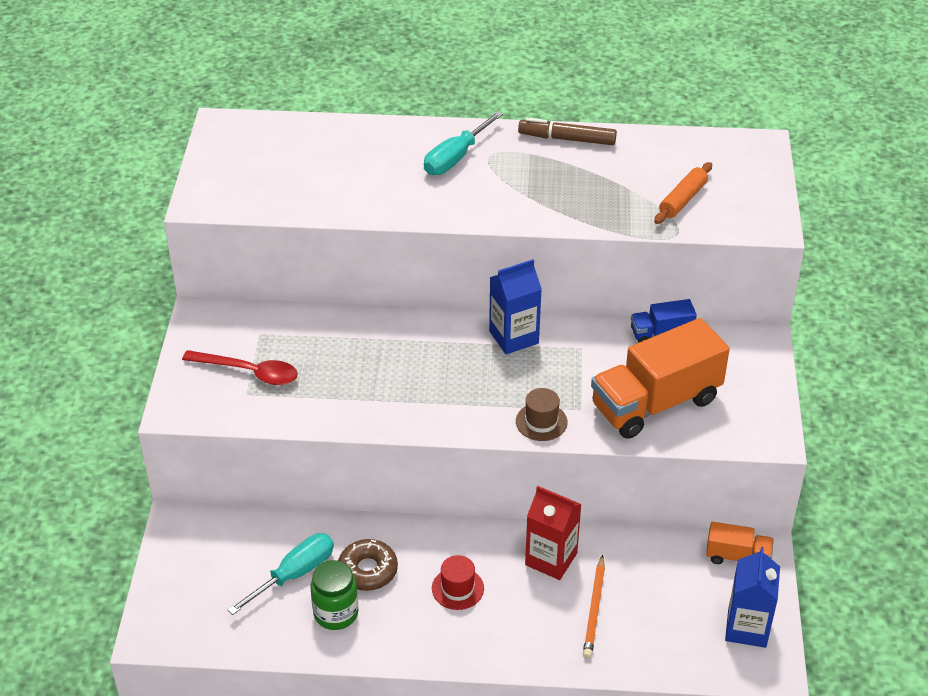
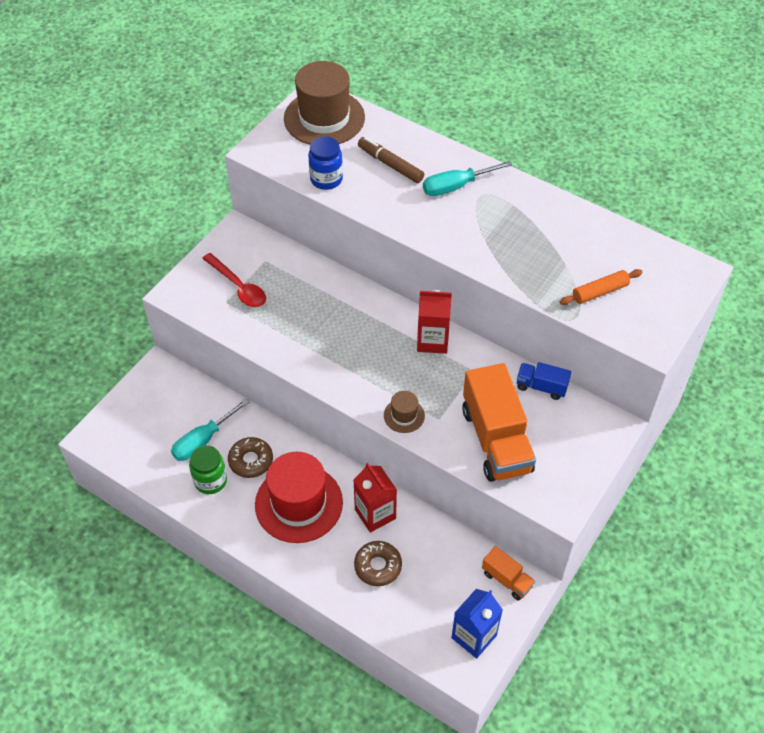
camera: 30 degrees right, 10 degrees up
turquoise screwdriver [227,533,334,615] -> turquoise screwdriver turned 150 degrees clockwise [171,398,249,461]
red hat [432,555,484,610] -> red hat [255,452,343,543], size x2.21
blue carton [489,259,542,354] -> red carton [417,290,452,354]
brown marker [518,118,617,145] -> brown marker moved to [358,137,424,183]
orange pencil [583,555,605,659] -> brown donut [354,541,402,586]
orange truck [591,318,730,439] -> orange truck turned 105 degrees counterclockwise [462,363,536,482]
none -> brown hat [284,61,365,145]
none -> blue jar [308,137,343,190]

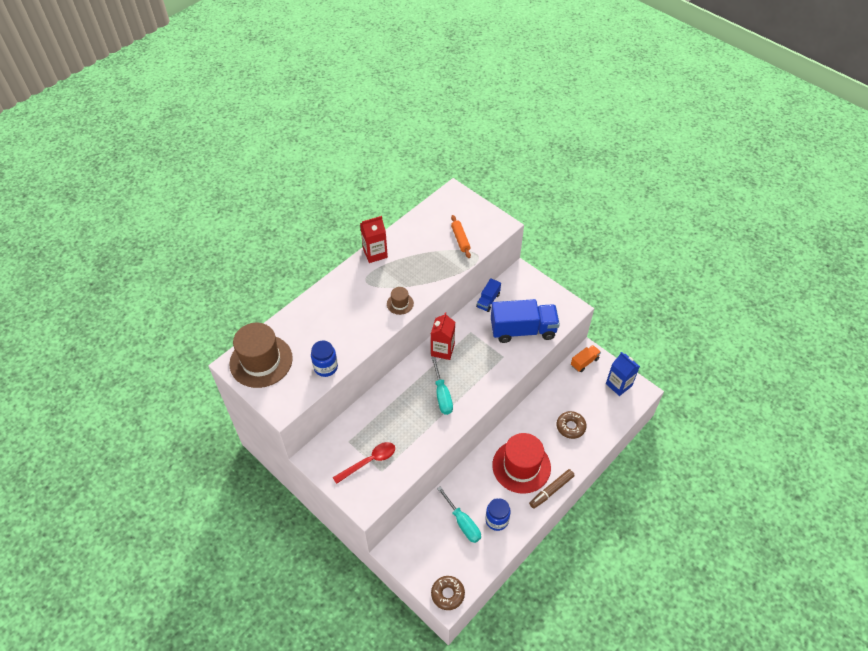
camera: 80 degrees left, 0 degrees up
green jar [189,445,227,494] -> blue jar [485,498,511,531]
brown donut [228,437,273,478] -> brown donut moved to [431,576,465,610]
red carton [353,463,397,533] -> red carton moved to [360,216,388,263]
brown marker [358,137,424,183] -> brown marker moved to [529,469,575,509]
brown hat [384,391,425,433] -> brown hat moved to [387,287,414,315]
turquoise screwdriver [423,161,513,196] -> turquoise screwdriver moved to [431,357,453,415]
orange truck [462,363,536,482] -> blue truck [491,299,560,343]

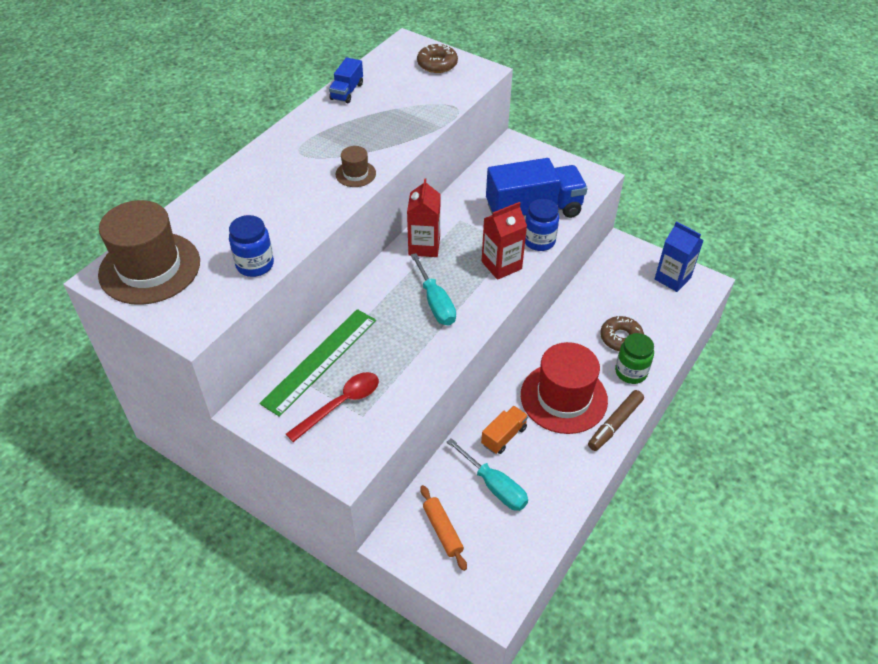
camera: 10 degrees left, 5 degrees down
red carton [360,216,388,263] -> red carton moved to [482,202,527,280]
brown donut [431,576,465,610] -> brown donut moved to [417,44,458,73]
orange rolling pin [451,215,471,258] -> orange rolling pin moved to [420,485,467,571]
blue truck [476,278,501,312] -> blue truck moved to [329,57,363,103]
blue jar [485,498,511,531] -> blue jar moved to [525,199,559,251]
orange truck [571,345,601,372] -> orange truck moved to [481,406,528,454]
none -> green ruler [260,309,376,417]
none -> green jar [615,333,654,384]

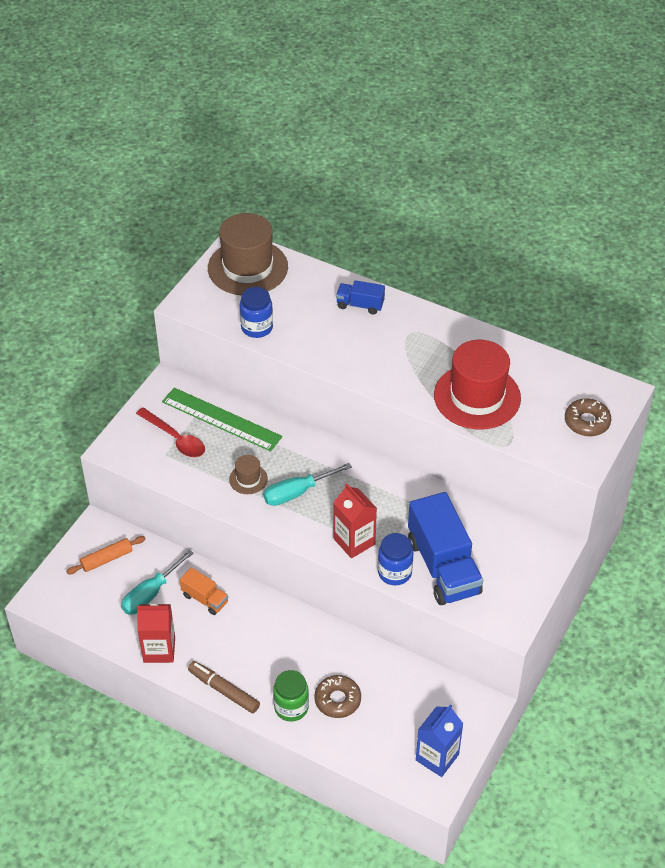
camera: 85 degrees right, 0 degrees up
blue truck [329,57,363,103] -> blue truck moved to [336,280,385,315]
brown hat [336,146,376,187] -> brown hat moved to [229,455,268,494]
red carton [407,178,440,257] -> red carton moved to [137,603,175,663]
red hat [521,342,608,434] -> red hat moved to [434,340,521,429]

